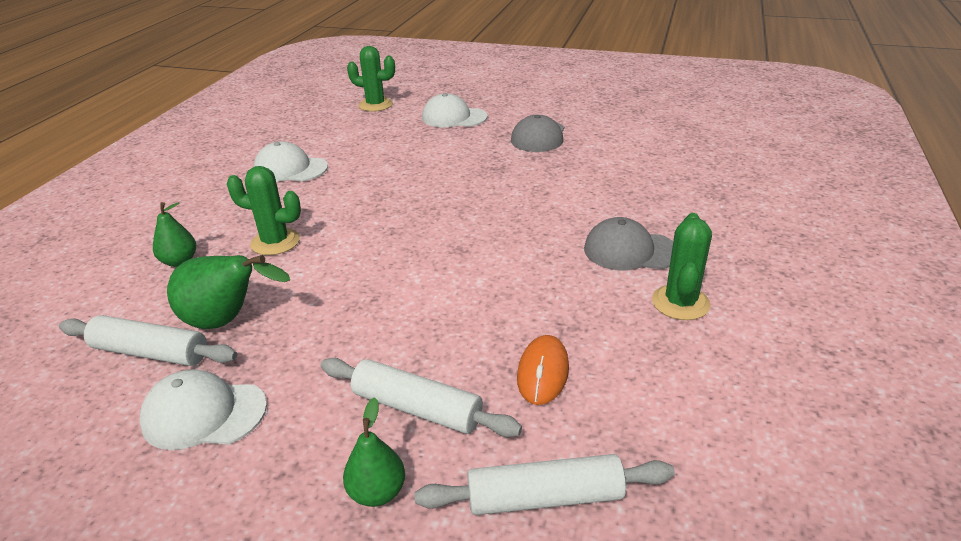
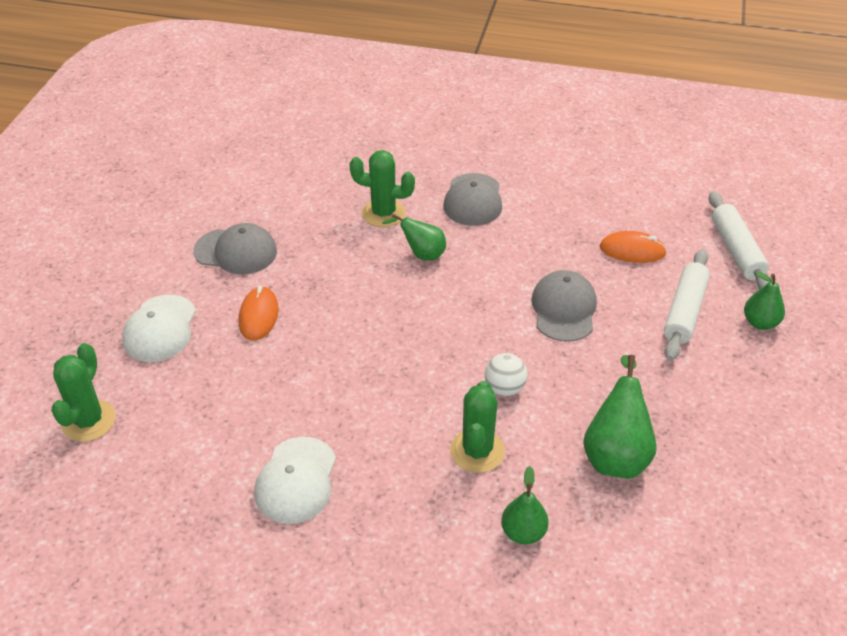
camera: 95 degrees left, 10 degrees up
white rolling pin [59,315,237,366] -> none
white cap [139,369,267,450] -> none
green cactus [652,213,712,320] -> green cactus moved to [349,150,415,227]
none -> orange mouse [239,286,279,341]
none -> green pear [382,214,446,261]
none -> white ball [485,353,528,396]
none -> grey cap [531,270,597,342]

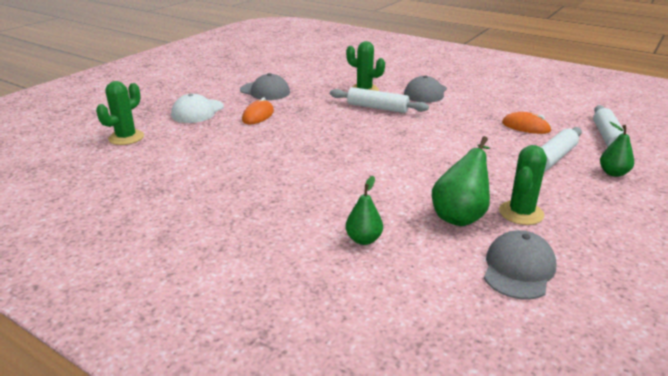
camera: 20 degrees right, 15 degrees down
white cap [254,437,336,524] -> none
green pear [382,214,446,261] -> white rolling pin [330,87,429,113]
green cactus [450,381,505,473] -> green cactus moved to [499,145,547,225]
white ball [485,353,528,396] -> none
grey cap [531,270,597,342] -> grey cap moved to [484,230,556,300]

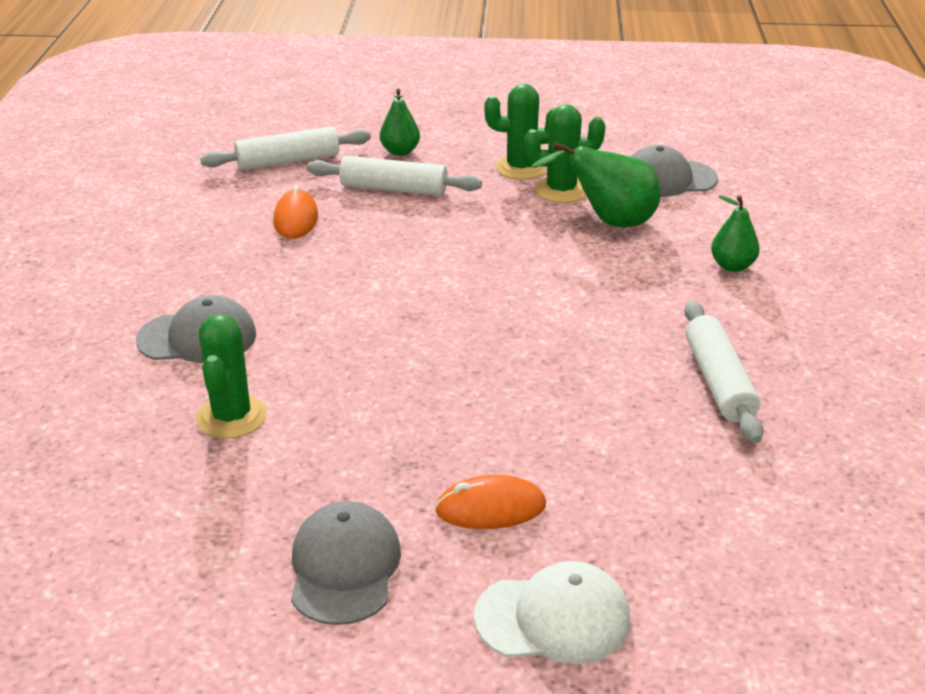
camera: 120 degrees left, 5 degrees up
green cactus [96,81,144,145] -> green cactus moved to [485,84,556,180]
white rolling pin [330,87,429,113] -> white rolling pin moved to [684,301,763,443]

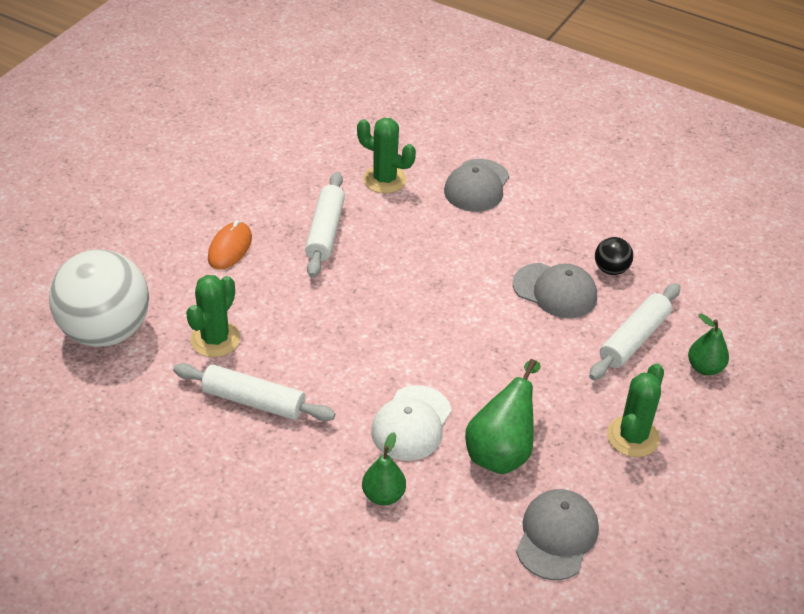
camera: 115 degrees right, 10 degrees up
white rolling pin [200,127,371,170] -> white rolling pin moved to [305,172,345,278]
orange mouse [273,185,318,239] -> black ball [595,237,633,275]
grey cap [291,501,401,625] -> grey cap moved to [513,263,597,318]
white cap [474,561,630,664] -> white cap moved to [371,385,452,461]
green cactus [524,104,605,203] -> green cactus moved to [186,275,240,357]
none -> white ball [49,249,149,347]

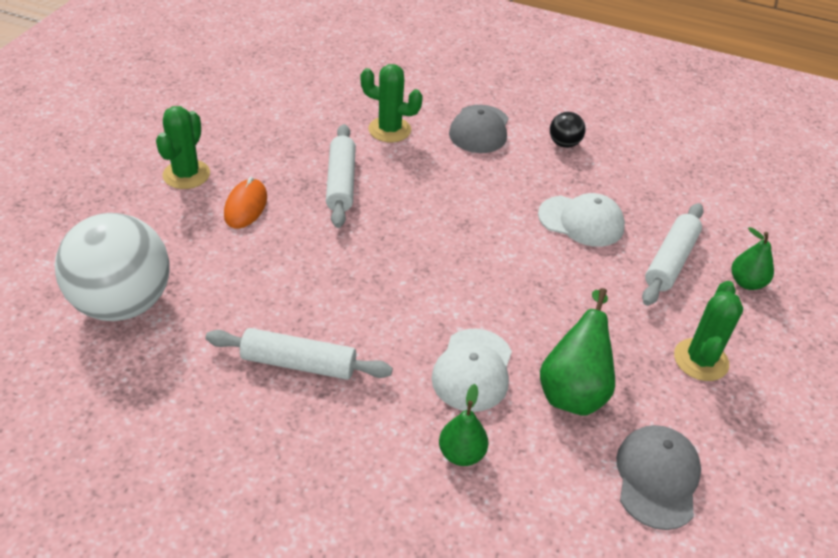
camera: 10 degrees left, 0 degrees up
green cactus [186,275,240,357] -> green cactus moved to [156,106,210,189]
grey cap [513,263,597,318] -> white cap [538,193,625,247]
black ball [595,237,633,275] -> black ball moved to [550,112,586,148]

